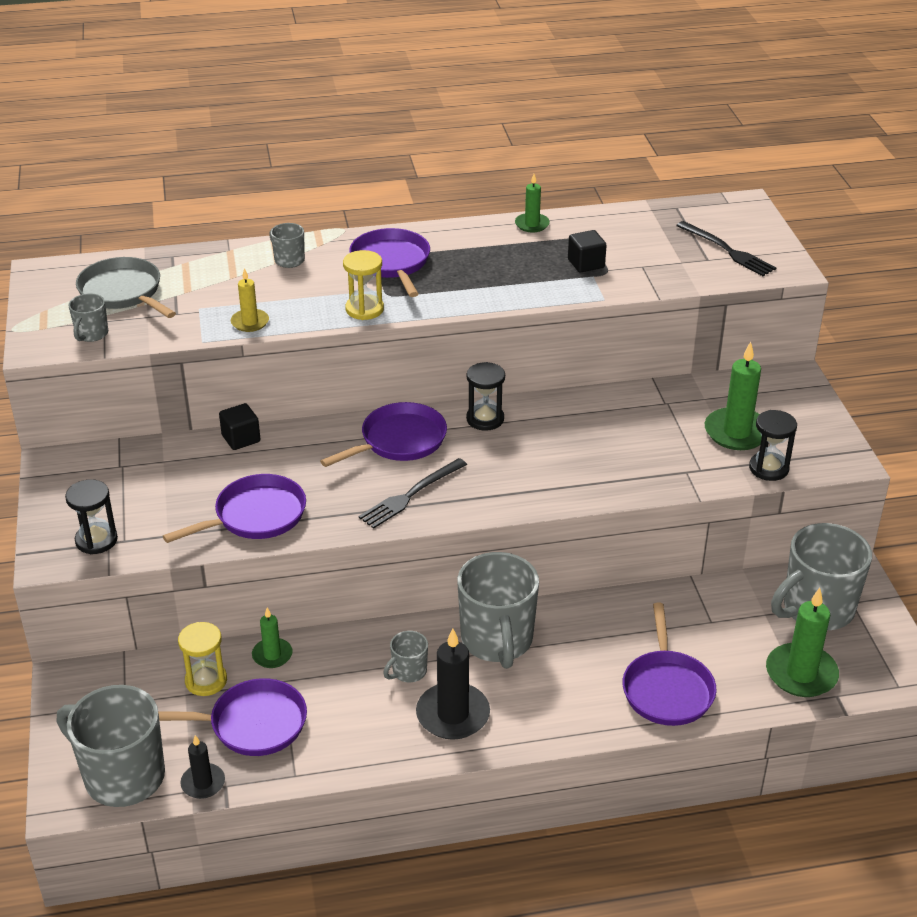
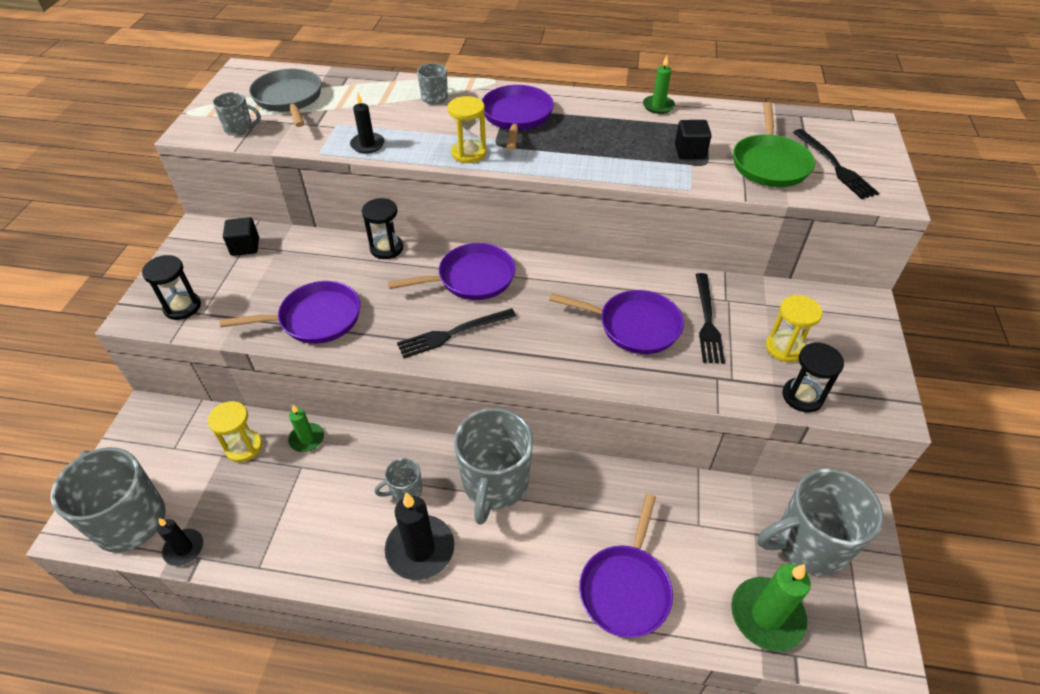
camera: 20 degrees right, 10 degrees up
grey mug [68,293,108,342] -> grey mug turned 120 degrees counterclockwise [213,92,261,136]
purple pan [158,678,307,756] -> purple pan moved to [549,290,684,354]
black cube [219,403,260,450] -> black cube moved to [223,217,259,256]
yellow candle [231,268,269,332] -> black candle [350,93,384,153]
black hourglass [466,362,505,431] -> black hourglass moved to [362,198,403,259]
green candle [705,342,762,450] -> yellow hourglass [766,295,823,362]
none -> black fork [696,273,725,364]
none -> green pan [733,102,815,187]

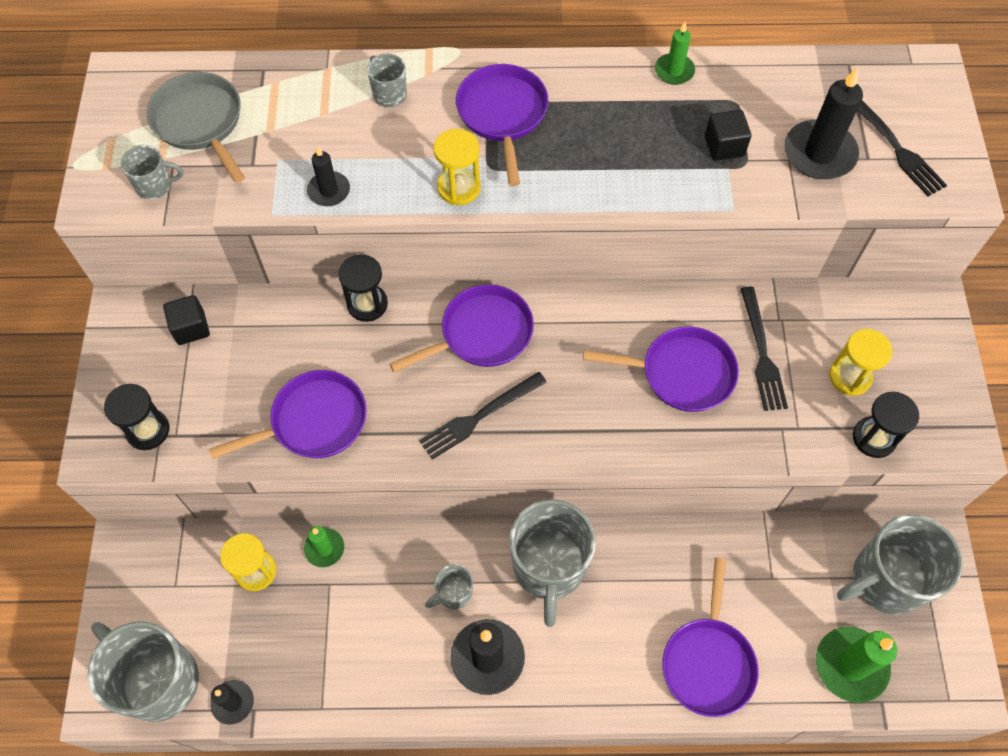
camera: 10 degrees left, 15 degrees up
green pan [733,102,815,187] -> black candle [785,67,863,179]

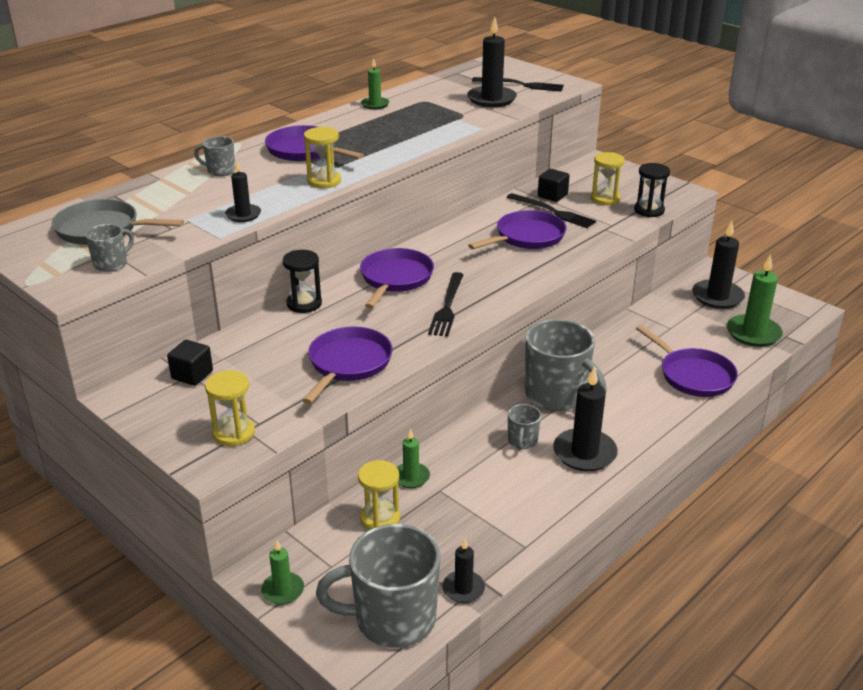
camera: 45 degrees left, 30 degrees down
black hourglass [104,384,169,450] -> yellow hourglass [205,370,255,446]
black cube [705,110,751,161] -> black cube moved to [538,169,570,202]
grey mug [837,514,963,615] -> black candle [692,221,745,309]
none -> green candle [261,540,304,605]

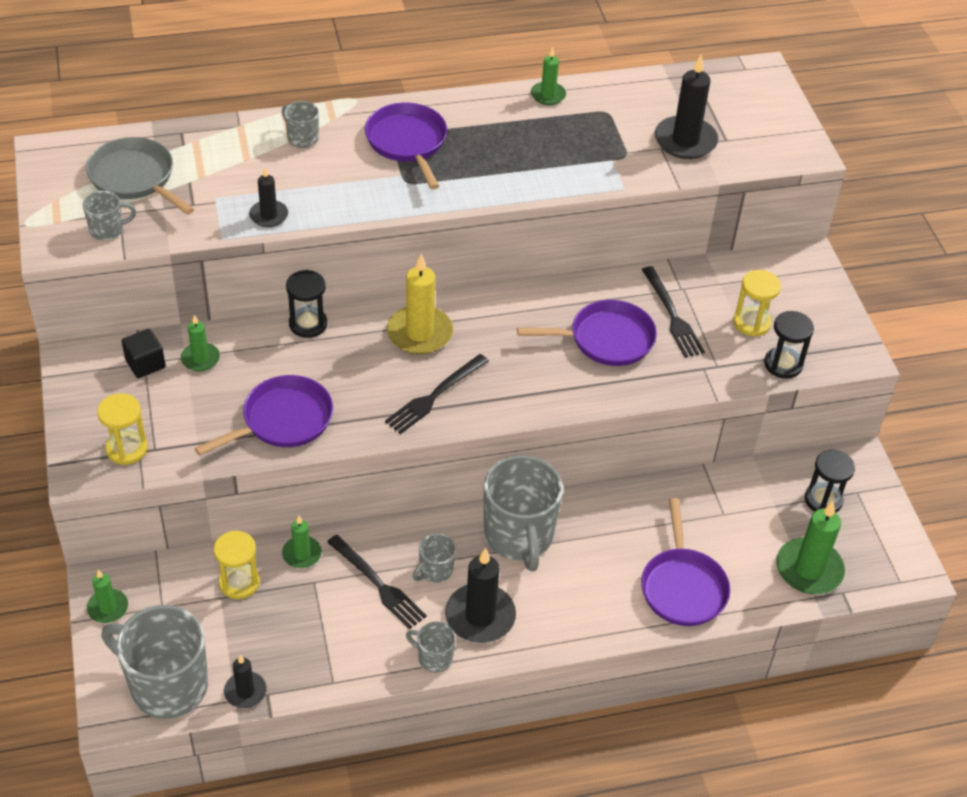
camera: 30 degrees right, 15 degrees up
yellow hourglass [304,127,341,188] -> none
purple pan [360,248,434,309] -> yellow candle [387,254,453,355]
black fork [472,77,564,91] -> black fork moved to [327,535,427,629]
black cube [538,169,570,202] -> none
black candle [692,221,745,309] -> black hourglass [805,450,855,512]
none -> green candle [181,314,220,371]
none -> grey mug [406,622,456,673]

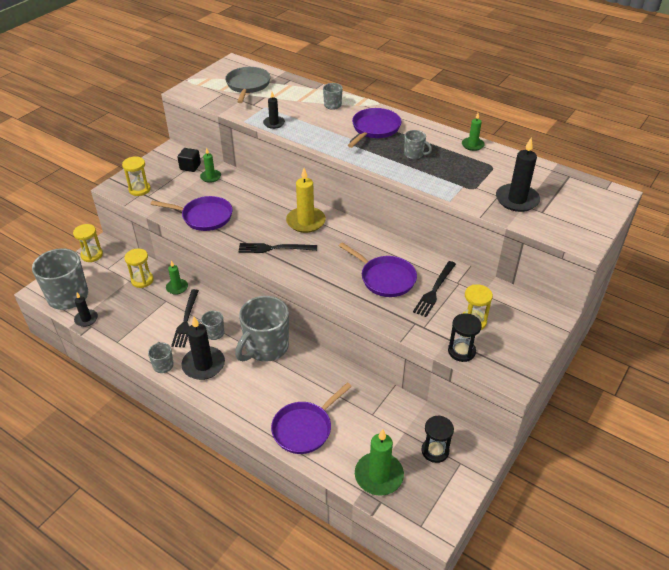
camera: 50 degrees right, 5 degrees down
grey mug [83,191,136,240] -> grey mug moved to [404,130,432,159]
green candle [87,569,128,623] -> yellow hourglass [73,224,103,262]
black hourglass [286,270,327,338] -> none

